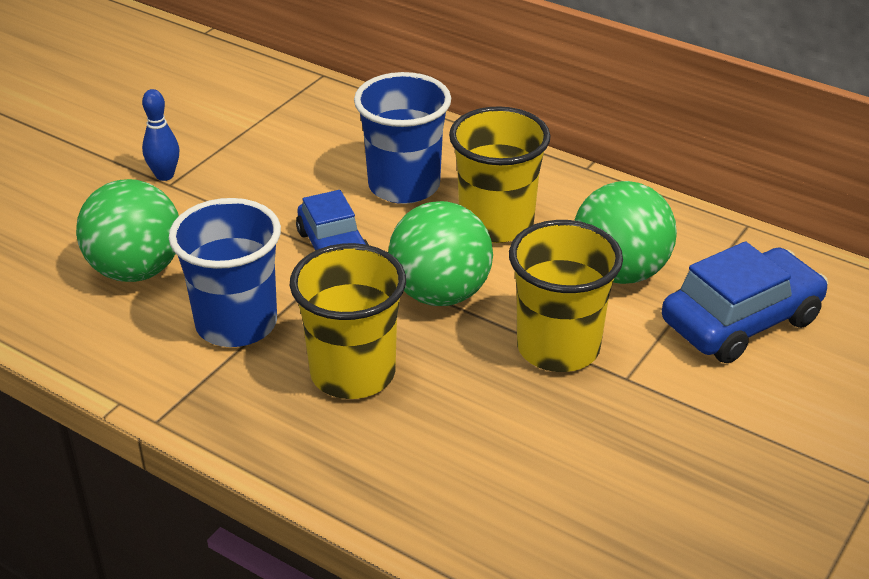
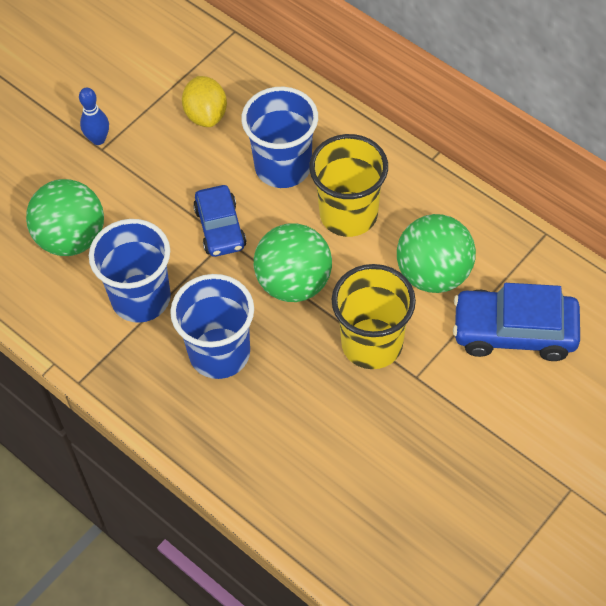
camera: 10 degrees right, 20 degrees up
yellow cup [290,243,406,399] -> blue cup [170,274,254,379]
blue car [662,241,828,363] -> blue car turned 150 degrees counterclockwise [453,283,580,361]
none -> yellow lemon [182,76,227,127]

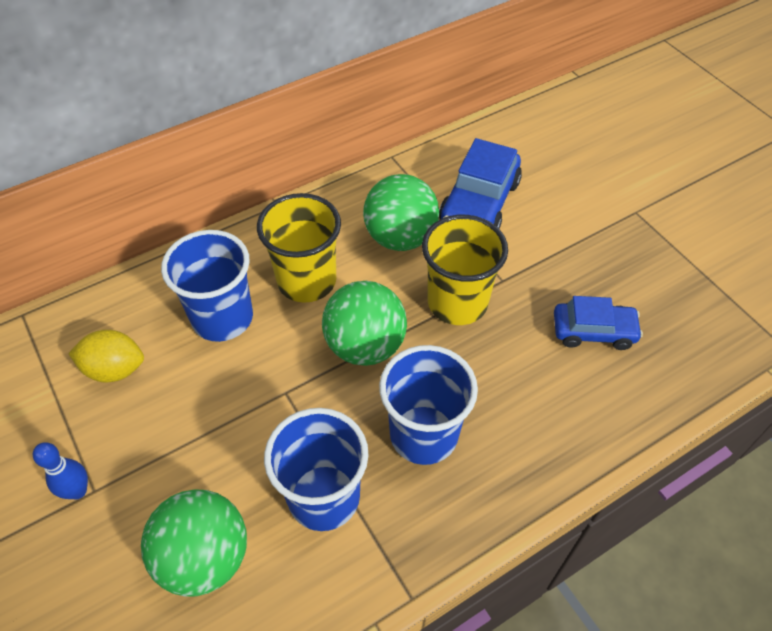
camera: 75 degrees left, 5 degrees down
blue car [193,185,247,257] -> blue car moved to [554,296,643,350]

